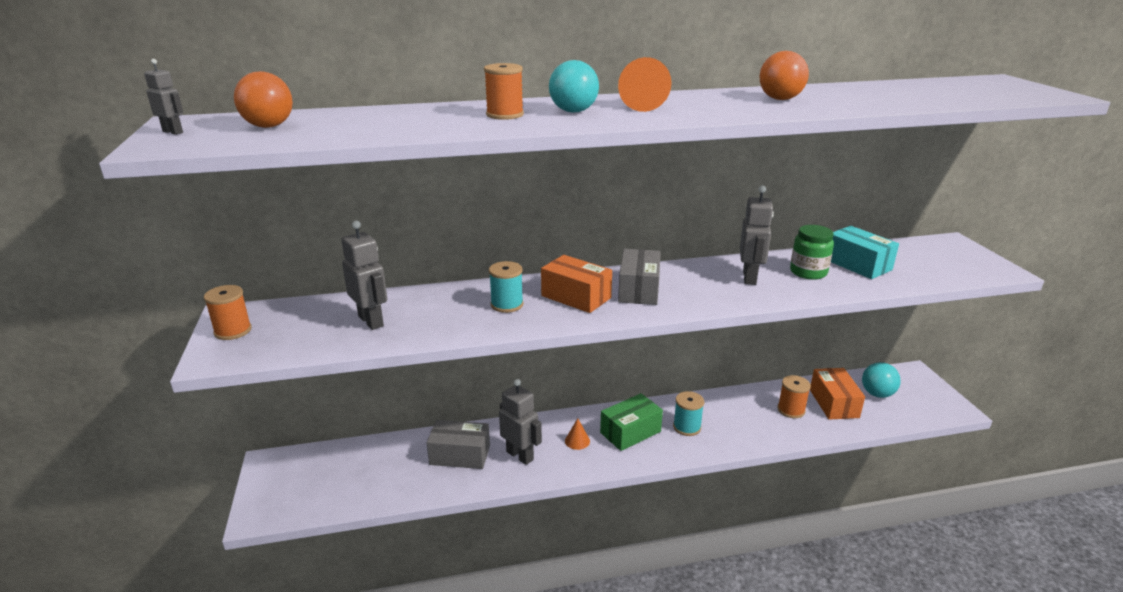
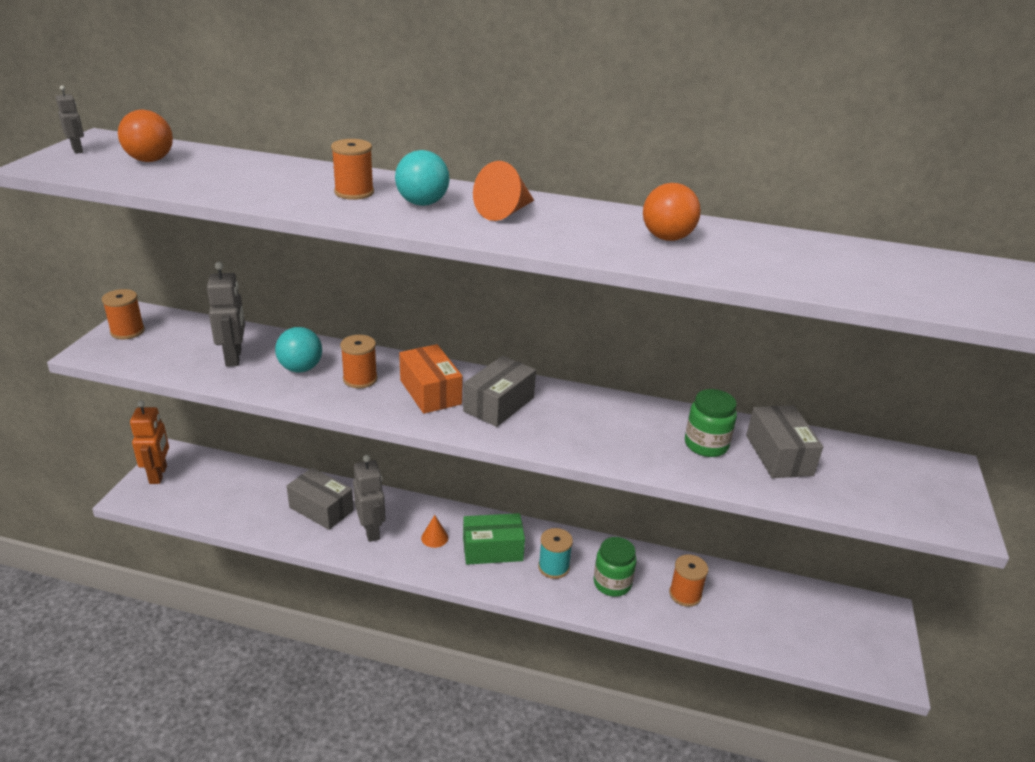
camera: 25 degrees right, 5 degrees up
turquoise spool [489,261,524,313] -> orange spool [340,335,378,388]
grey robot [740,185,774,285] -> none
orange box [810,368,865,419] -> none
turquoise box [831,226,899,279] -> grey box [746,405,823,478]
turquoise ball [862,362,901,398] -> turquoise ball moved to [275,327,322,372]
none -> orange robot [130,400,169,484]
none -> green jar [594,537,637,597]

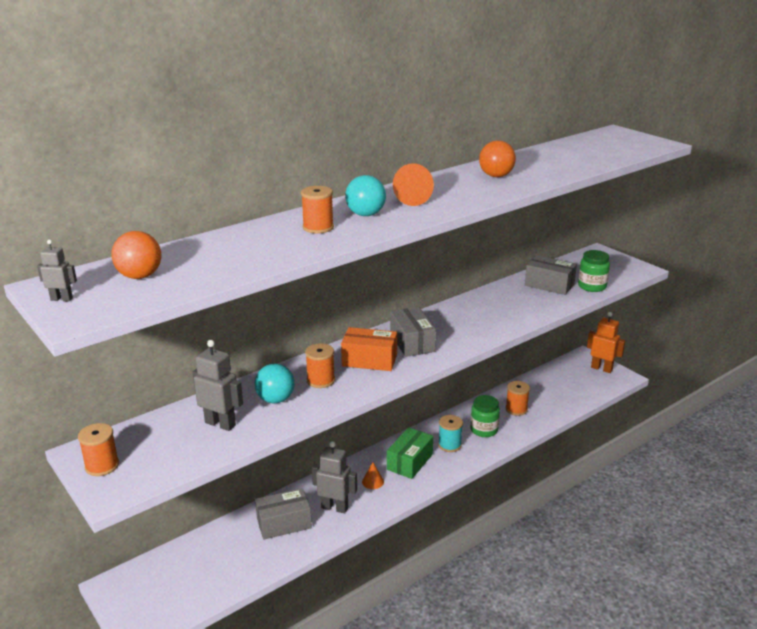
camera: 50 degrees left, 5 degrees down
orange robot [130,400,169,484] -> orange robot moved to [587,312,625,373]
green jar [685,389,737,457] -> green jar moved to [578,250,610,292]

